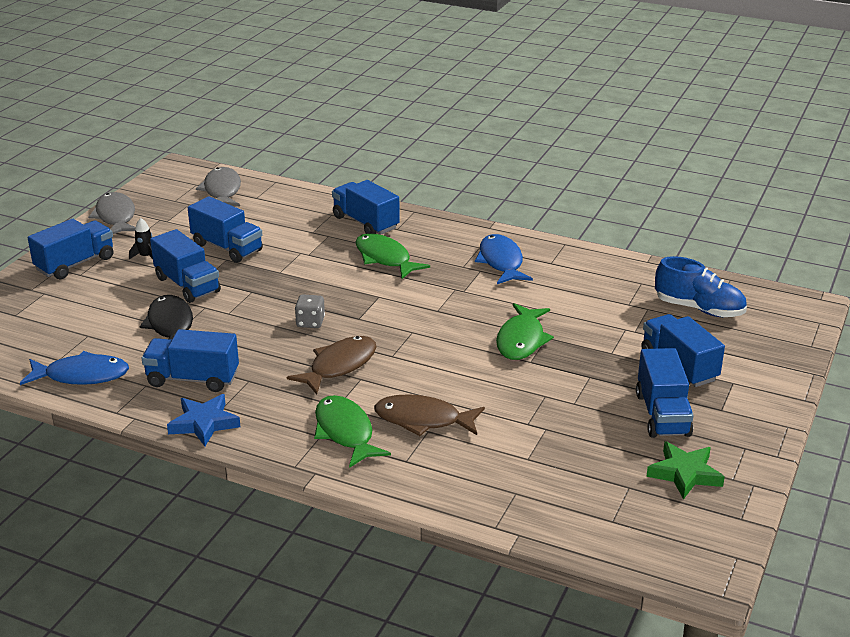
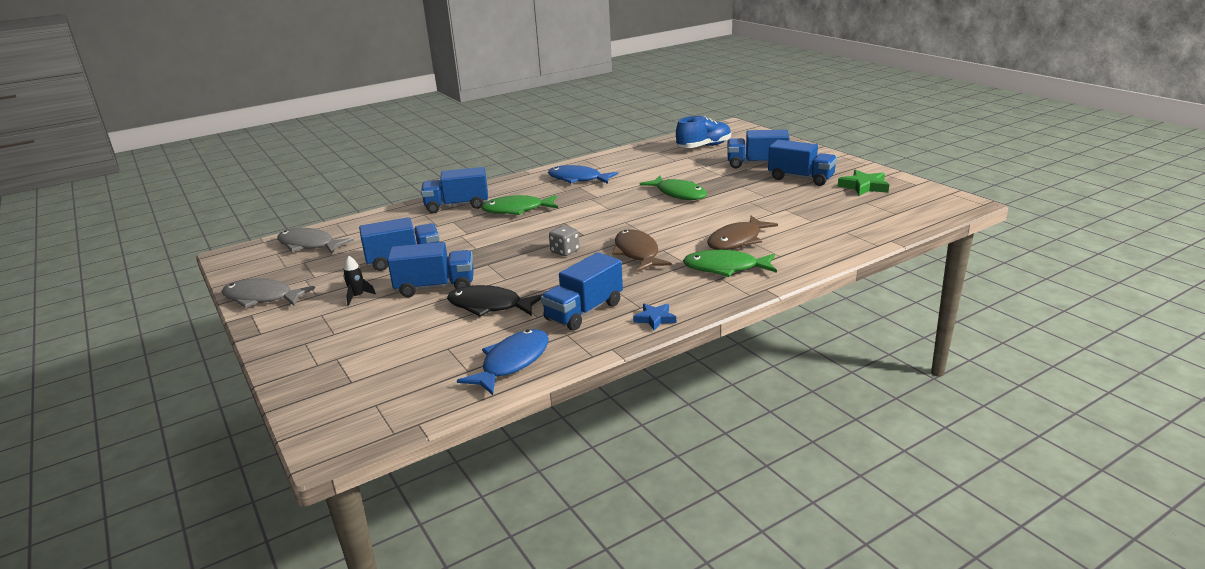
camera: 55 degrees left, 5 degrees down
blue truck [28,219,113,279] -> none
blue star [167,394,241,446] -> blue star [633,304,676,330], size x0.64

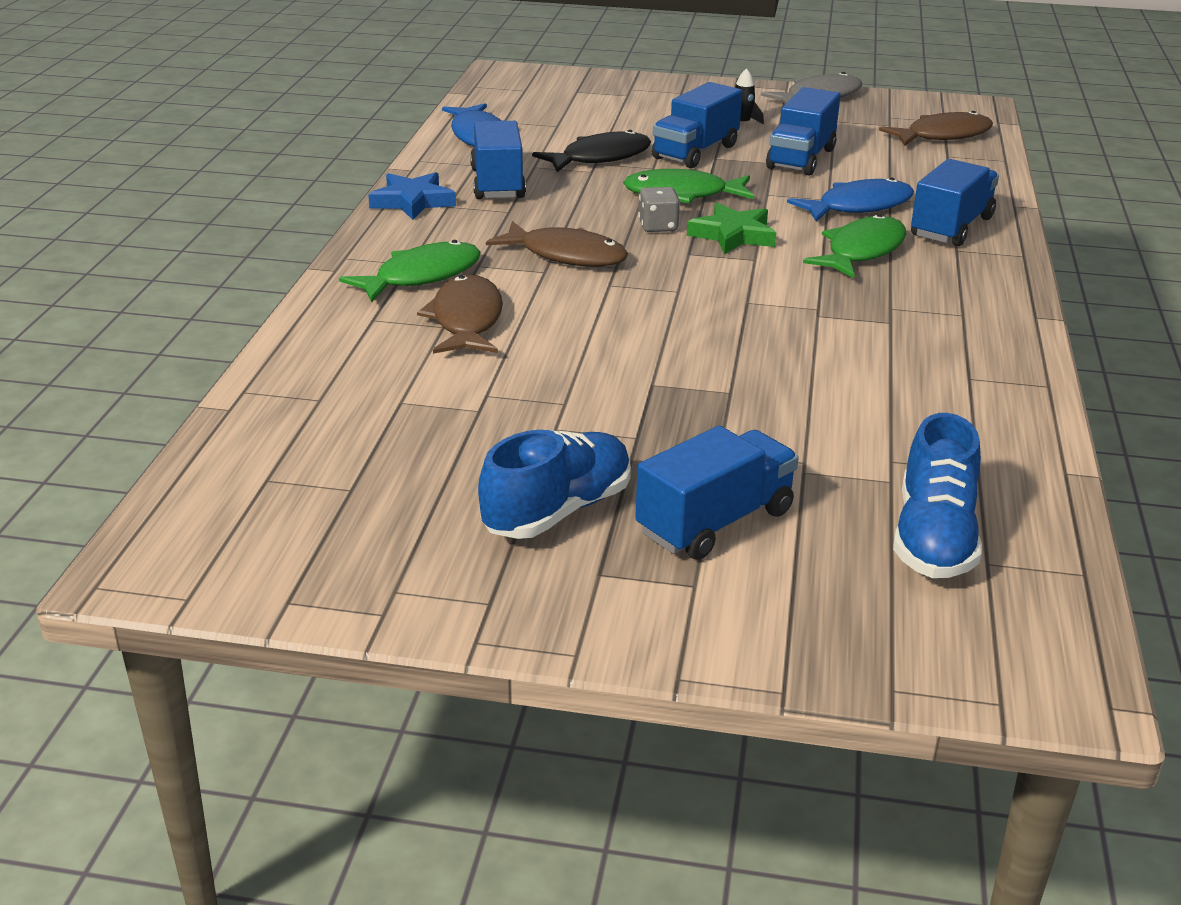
camera: 130 degrees right, 5 degrees up
grey fish [277,228,354,254] -> brown fish [879,111,993,146]
blue fish [548,165,618,184] -> blue fish moved to [787,177,914,222]
blue star [633,304,676,330] -> blue star [368,172,456,220], size x1.56
green fish [640,176,707,200] -> green fish moved to [623,169,754,204]
blue truck [768,140,837,186] -> blue shoe [478,430,631,539]
green star [838,170,889,196] -> green star moved to [687,203,776,255]

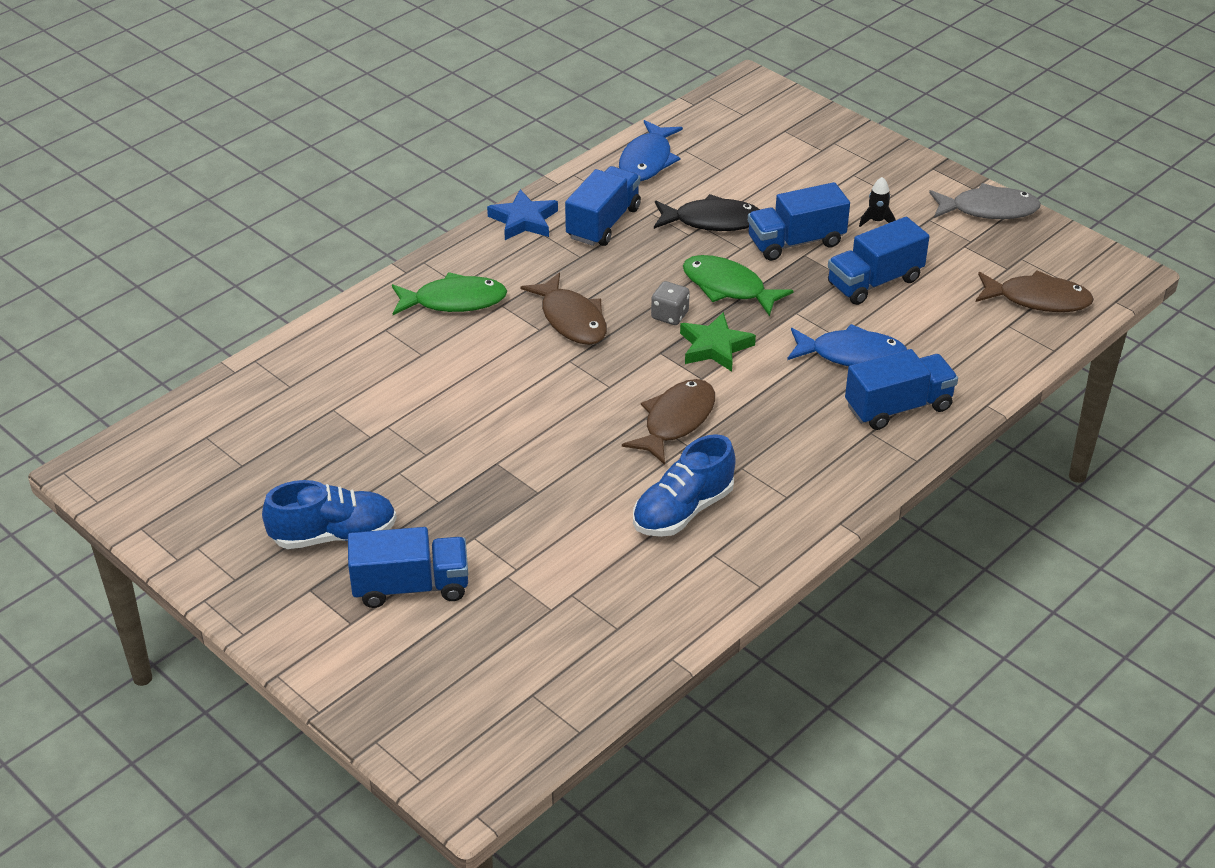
camera: 35 degrees right, 10 degrees up
brown fish [417,275,503,354] -> brown fish moved to [622,379,715,465]
green fish [803,214,906,278] -> none
blue shoe [893,413,982,578] -> blue shoe moved to [633,434,736,537]

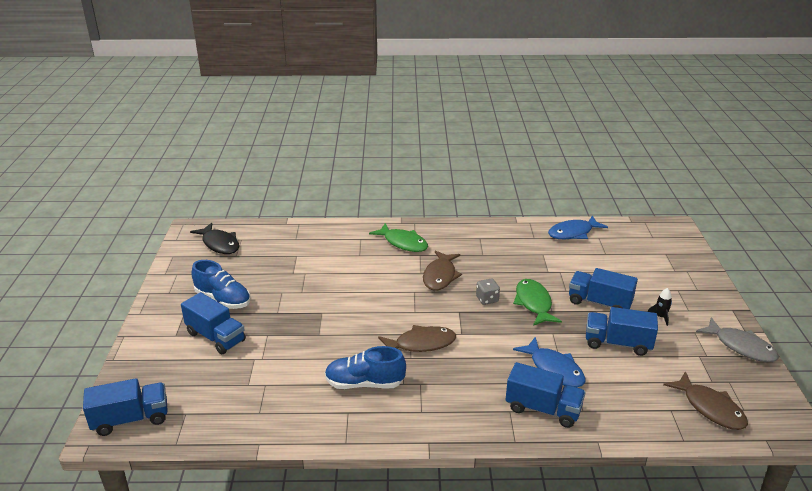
camera: 45 degrees right, 10 degrees down
blue star [487,189,558,240] -> none
blue truck [565,166,641,246] -> blue truck moved to [83,378,168,436]
black fish [654,194,760,231] -> black fish moved to [190,223,239,254]
green star [680,312,756,372] -> none

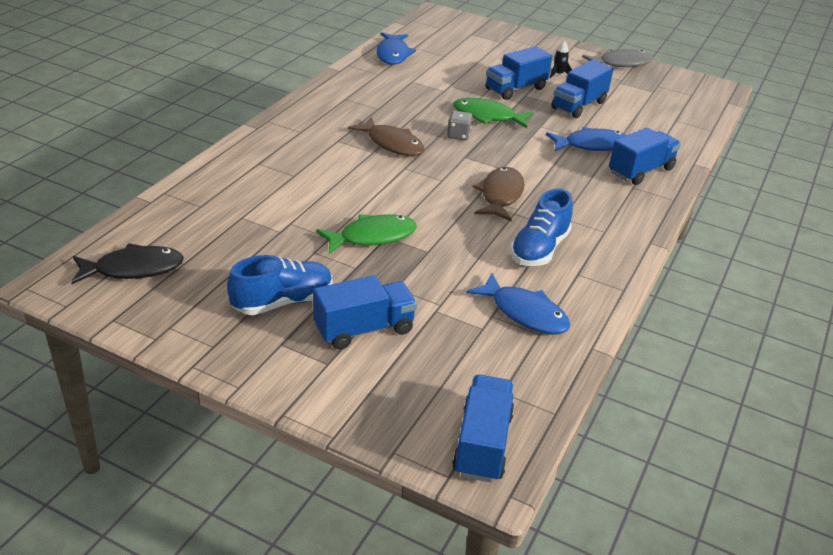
camera: 65 degrees left, 5 degrees up
green fish [369,223,428,252] -> green fish moved to [316,214,417,254]
brown fish [663,371,748,430] -> none
none -> blue fish [466,273,570,334]

